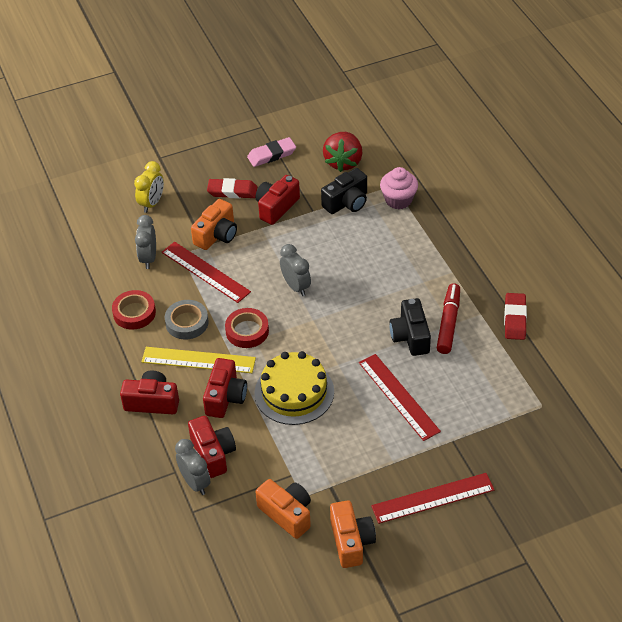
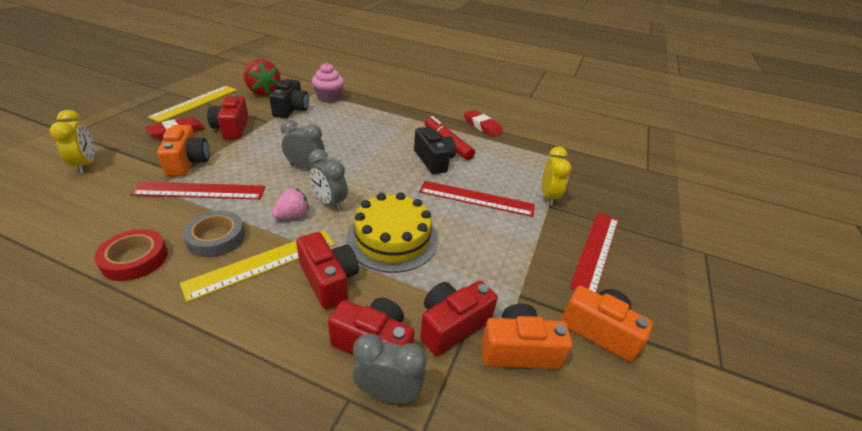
camera: 50 degrees left, 10 degrees down
red camera [120,370,179,414] -> red camera moved to [420,281,498,356]
grey clock [135,215,156,269] -> grey clock moved to [309,149,348,211]
red tape [225,308,269,348] -> pink strawberry [272,188,310,219]
pink eraser [247,137,296,167] -> yellow ruler [148,86,237,123]
black camera [389,298,431,356] -> black camera turned 150 degrees counterclockwise [414,127,456,174]
none -> yellow clock [542,147,572,206]

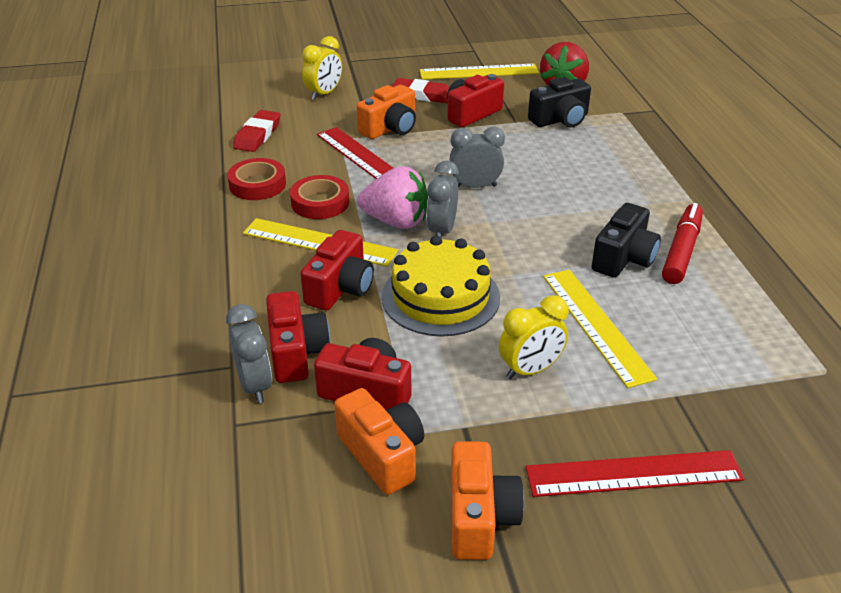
camera: 60 degrees right, 0 degrees up
grey tape [182,211,245,257] -> red tape [290,175,349,219]
pink strawberry [272,188,310,219] -> pink strawberry [357,166,428,229], size x1.65
grey clock [281,120,325,169] -> grey clock turned 75 degrees counterclockwise [450,127,505,188]
pink cupcake [311,63,344,103] -> none
red ruler [419,181,535,217] -> yellow ruler [543,270,657,388]
red eraser [464,110,503,137] -> red eraser moved to [233,110,280,152]
yellow clock [542,147,572,206] -> yellow clock moved to [499,295,569,379]

